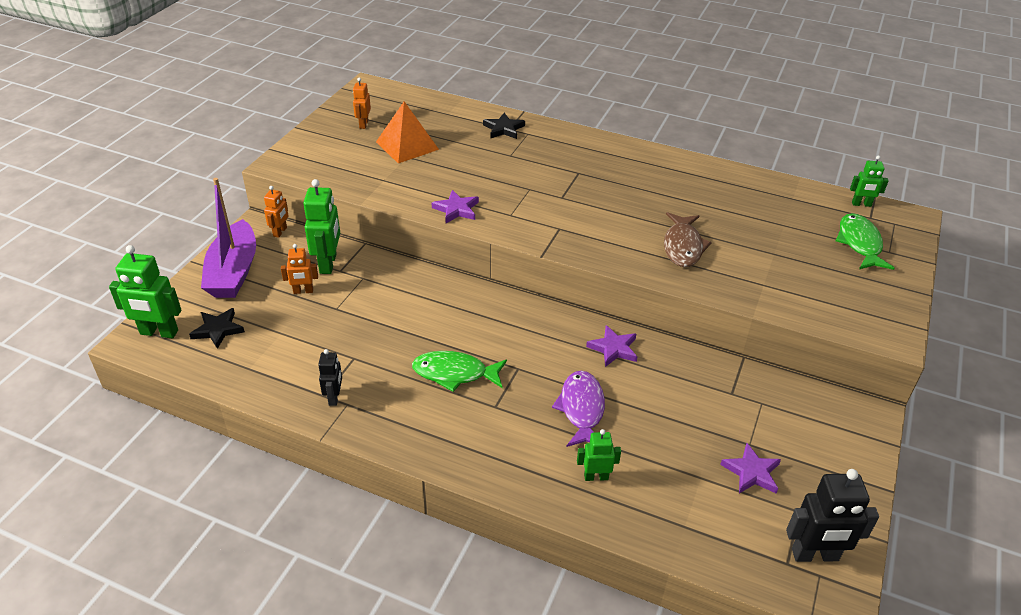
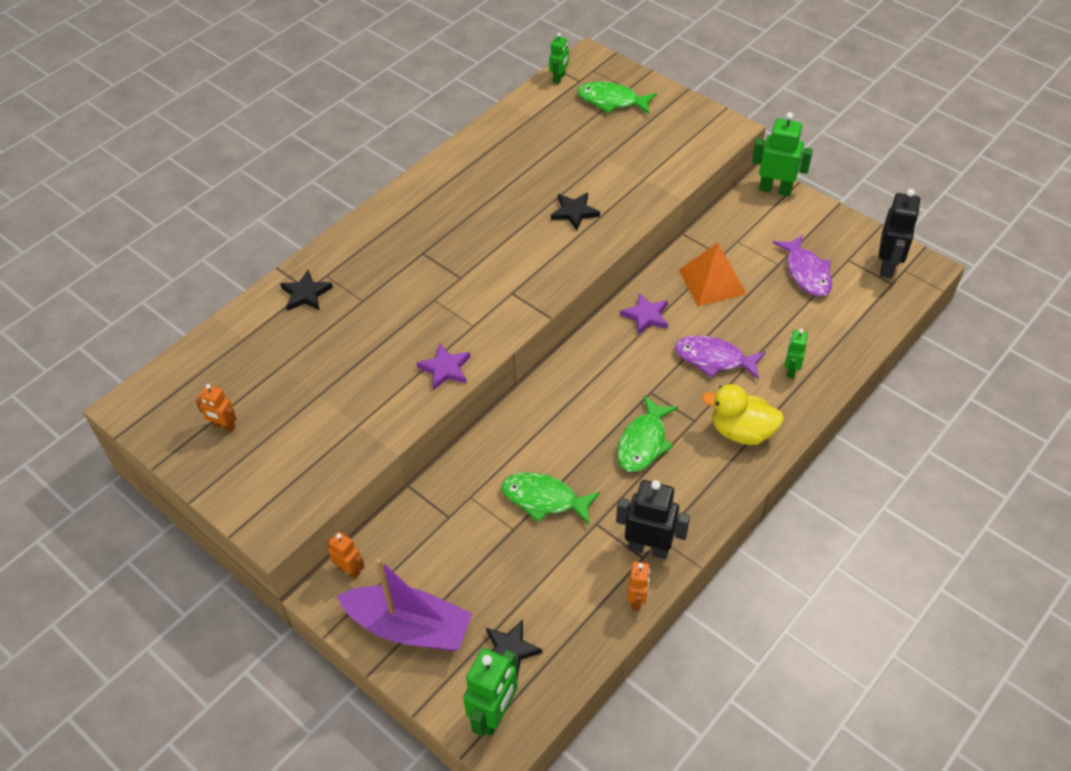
camera: 70 degrees left, 10 degrees up
orange robot [281,244,318,294] -> orange robot moved to [627,562,650,611]
green robot [303,179,340,274] -> green robot moved to [752,112,813,196]
black robot [318,349,342,406] -> black robot [616,480,690,559], size x1.74
orange pyramid [376,101,439,164] -> orange pyramid moved to [679,243,746,306]
brown fish [664,212,712,267] -> black star [551,192,600,230]
purple star [720,443,781,494] -> purple fish [773,234,832,297]
none -> green fish [502,472,600,525]
none -> yellow duck [702,384,784,445]

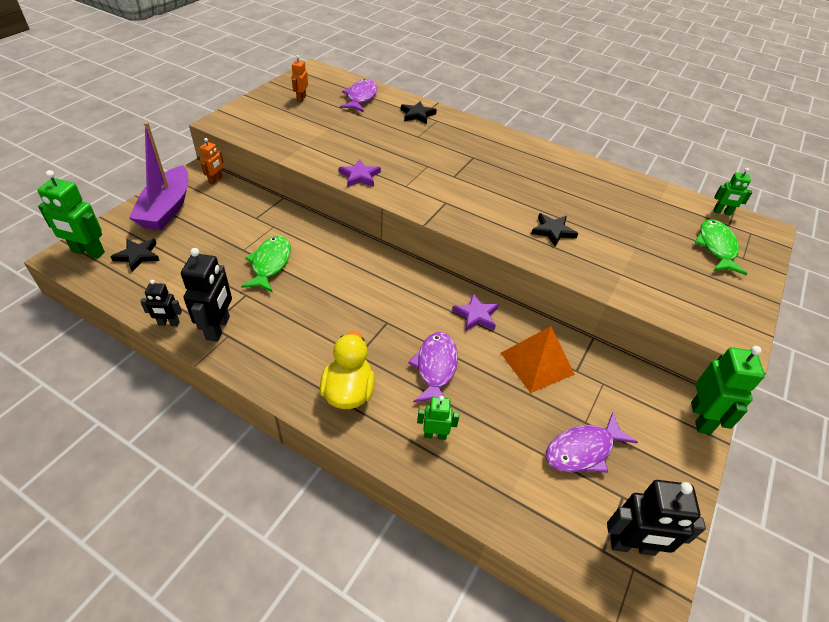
camera: 75 degrees right, 5 degrees down
green fish [617,396,678,472] -> none
orange robot [627,562,650,611] -> black robot [140,280,182,326]
none -> purple fish [340,79,377,112]

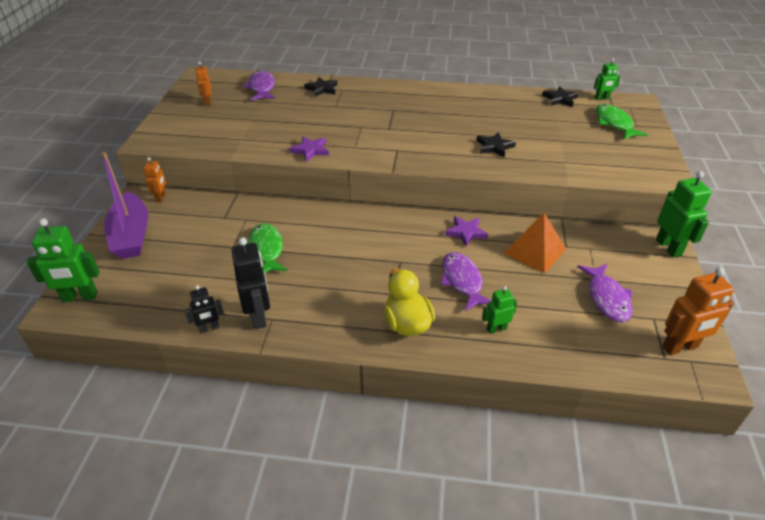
camera: 20 degrees left, 5 degrees down
black star [110,239,160,272] -> black star moved to [542,87,578,107]
purple fish [545,412,638,473] -> purple fish turned 45 degrees counterclockwise [578,264,633,323]
black robot [607,480,706,556] -> orange robot [662,267,734,355]

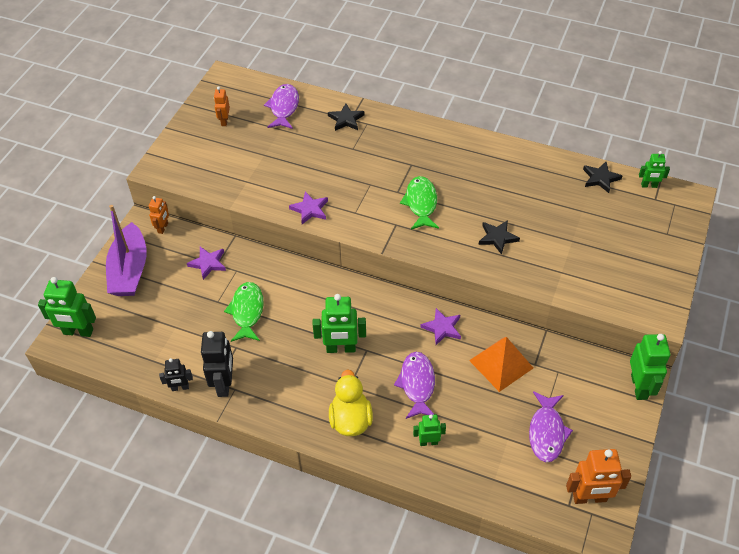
camera: 15 degrees right, 10 degrees up
green fish [596,104,648,140] -> green fish moved to [400,176,439,230]
none -> purple star [187,247,226,280]
none -> green robot [312,294,366,353]

